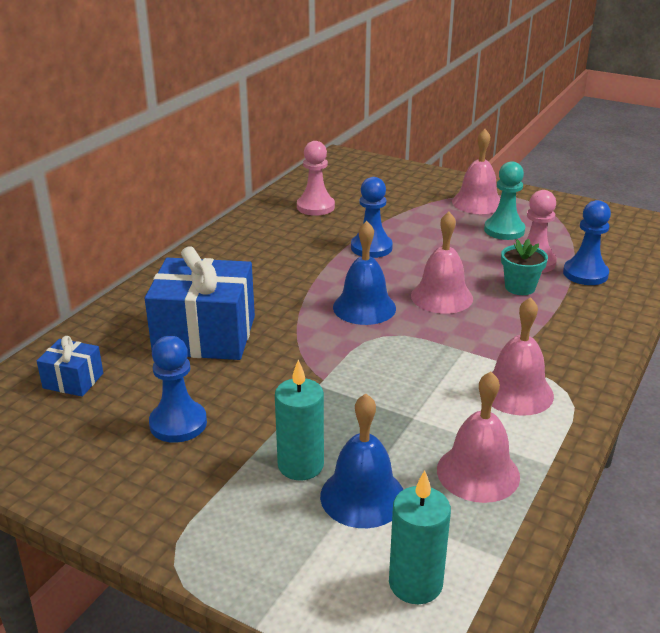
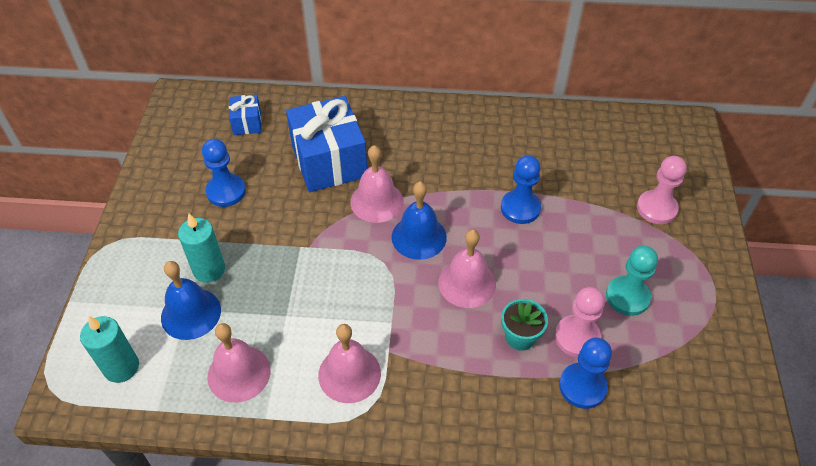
camera: 65 degrees right, 20 degrees up
pink pawn [297,141,335,216] -> pink pawn moved to [637,156,687,224]
pink bell [452,129,500,214] -> pink bell moved to [350,145,403,223]

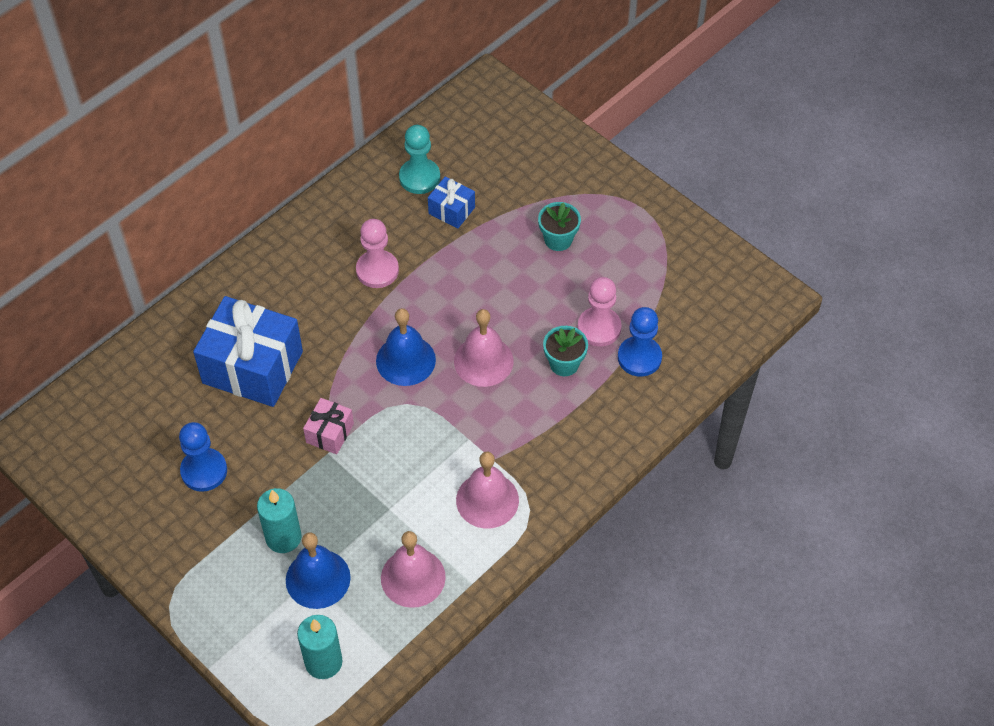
camera: 50 degrees left, 5 degrees up
blue gift [229,94,261,135] -> blue gift moved to [428,176,475,229]
pink bell [350,145,403,223] -> none
blue pawn [501,155,541,224] -> none
turquoise pawn [606,246,658,316] -> turquoise pawn moved to [399,125,440,194]
pink pawn [637,156,687,224] -> pink pawn moved to [356,219,399,288]
none -> pink gift [303,398,354,455]
none -> turquoise flower pot [538,202,581,251]

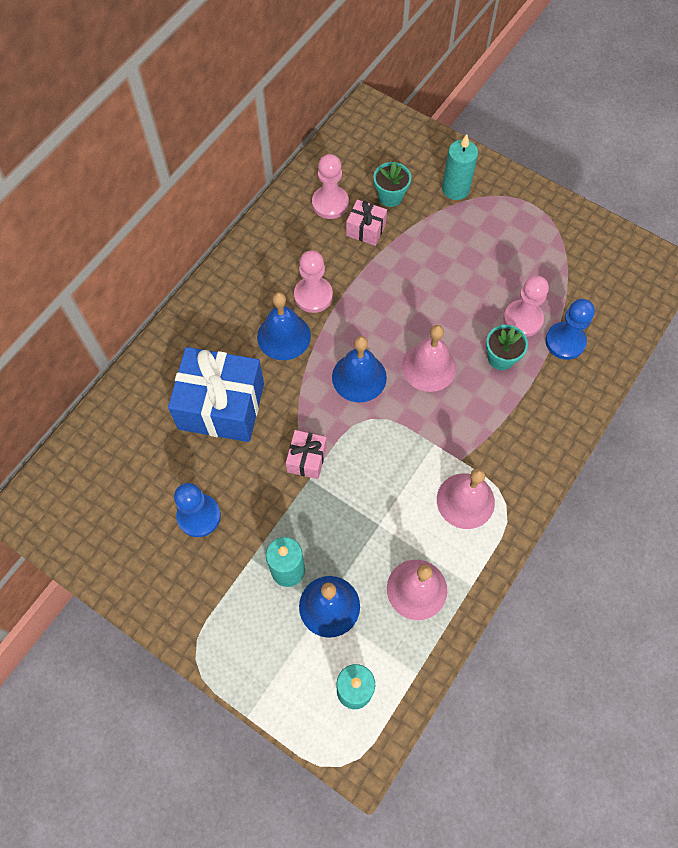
camera: 10 degrees left, 10 degrees up
turquoise pawn [399,125,440,194] -> pink pawn [312,154,349,219]
blue gift [428,176,475,229] -> pink gift [346,199,387,246]
turquoise flower pot [538,202,581,251] -> turquoise flower pot moved to [374,162,411,207]
none -> blue bell [257,292,311,360]
none -> turquoise candle [442,134,478,200]

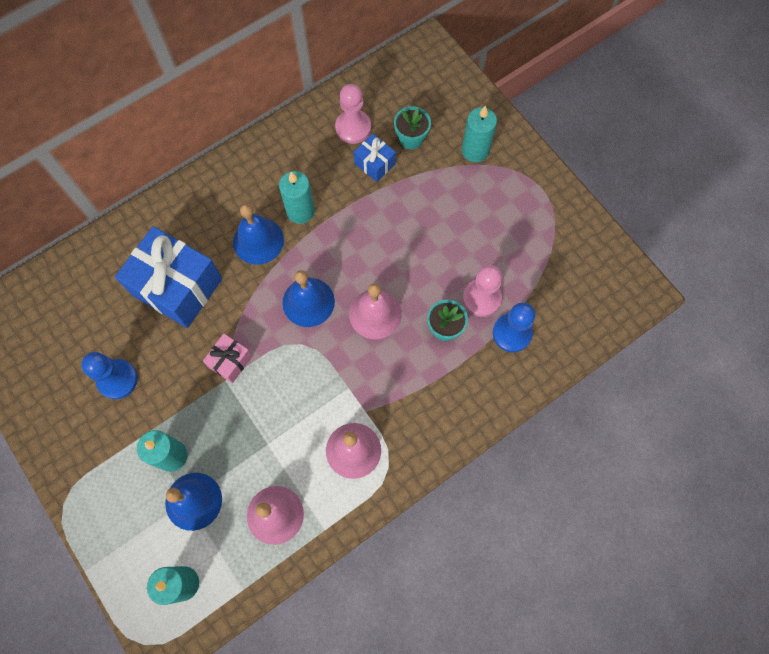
camera: 20 degrees right, 5 degrees up
pink pawn [294,251,333,313] -> turquoise candle [279,171,315,224]
pink gift [346,199,387,246] -> blue gift [354,134,396,182]

